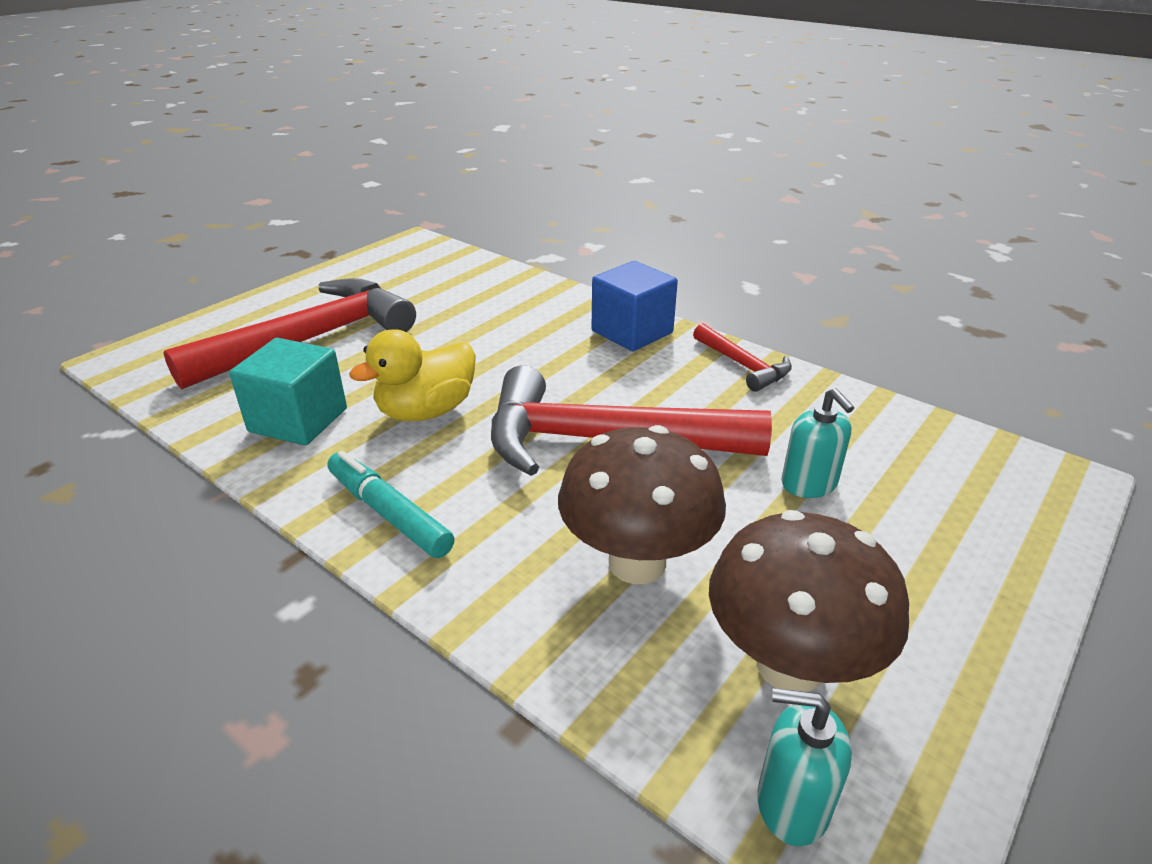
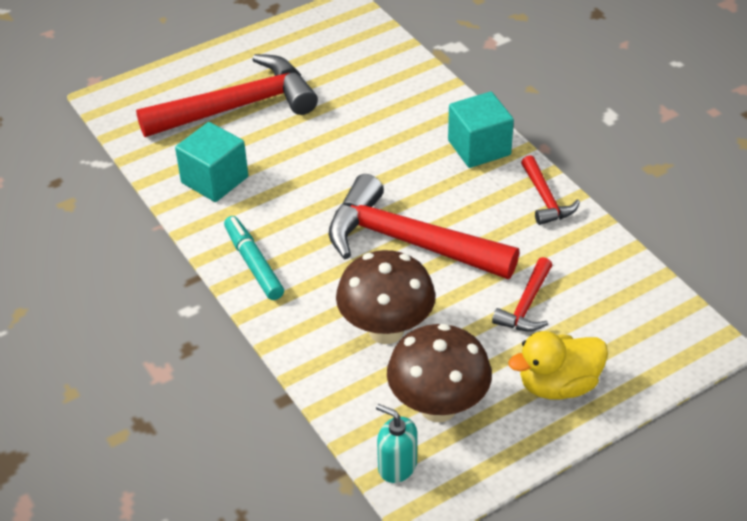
camera: 20 degrees right, 10 degrees up
yellow duck [349,329,476,421] -> yellow duck moved to [508,331,608,400]
blue cube [592,261,678,351] -> turquoise cube [448,92,514,168]
turquoise soap dispenser [782,388,854,498] -> red hammer [492,257,552,332]

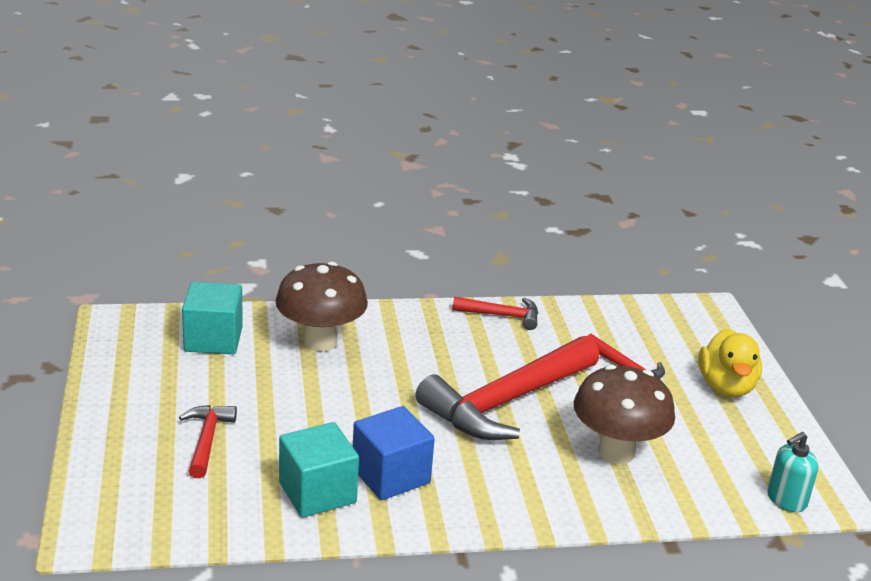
camera: 70 degrees left, 15 degrees down
red hammer [136,54,318,137] -> red hammer [179,405,237,478], size x0.48
turquoise marker [224,216,284,300] -> none
brown mushroom [387,324,492,422] -> brown mushroom moved to [275,262,368,352]
turquoise cube [448,92,514,168] -> turquoise cube moved to [182,282,243,354]
none -> blue cube [353,406,435,500]

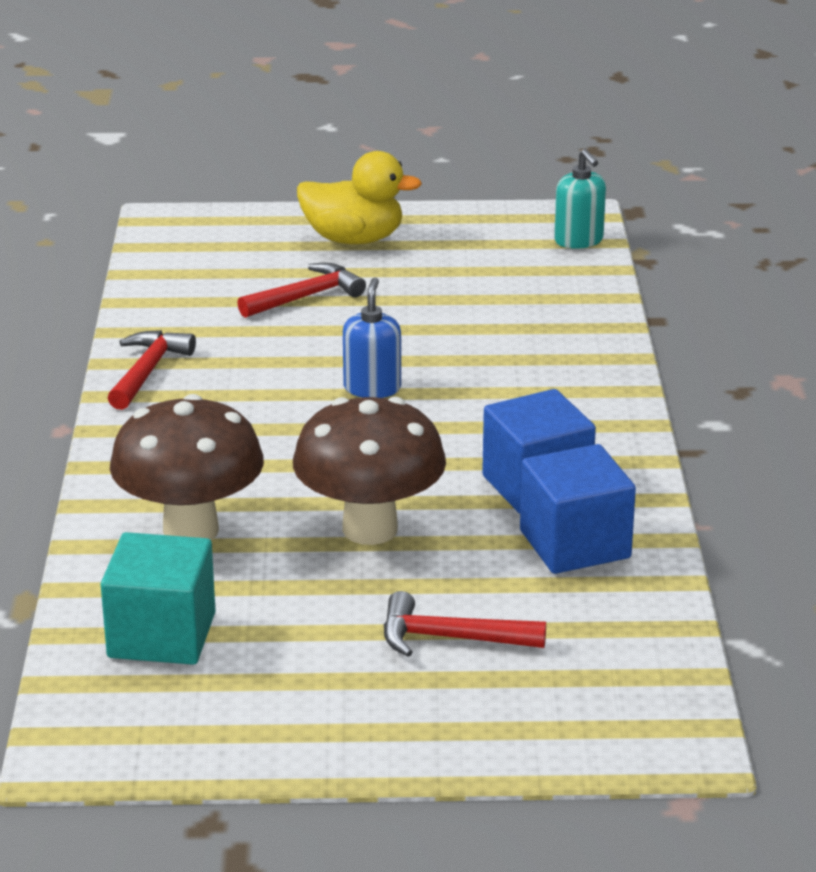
camera: 80 degrees left, 0 degrees up
turquoise cube [279,422,359,518] -> blue cube [520,444,636,574]
red hammer [415,336,599,440] -> blue soap dispenser [343,278,401,398]
brown mushroom [574,364,675,464] -> brown mushroom moved to [293,397,446,545]

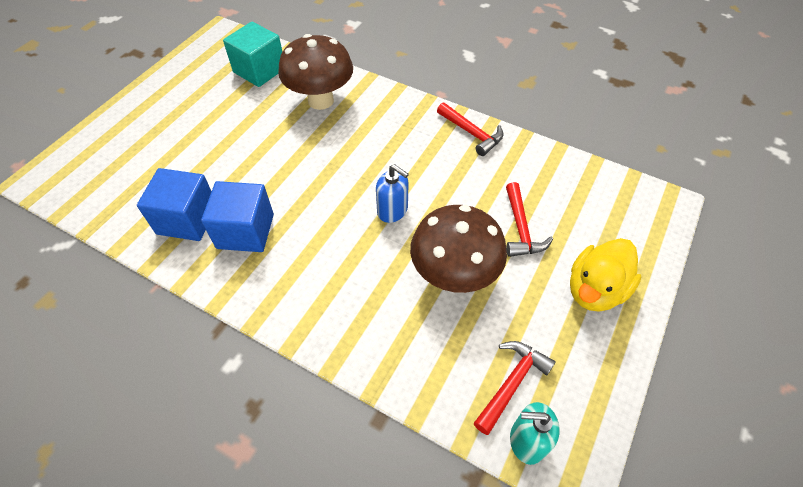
camera: 120 degrees right, 25 degrees up
brown mushroom [293,397,446,545] -> brown mushroom moved to [410,205,507,293]
red hammer [384,591,546,657] -> red hammer moved to [474,341,556,435]

